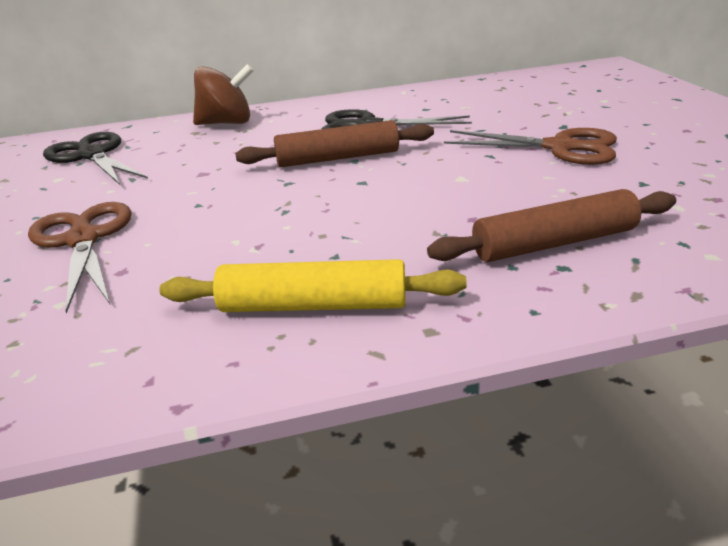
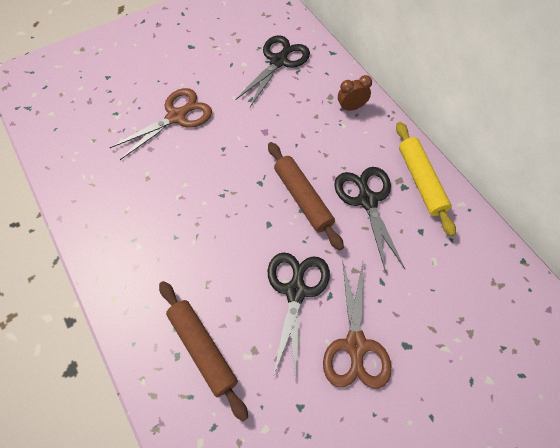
camera: 70 degrees right, 30 degrees up
yellow rolling pin [159,259,467,312] -> yellow rolling pin moved to [396,122,456,237]
brown spinning top [193,64,254,125] -> brown clock [338,75,372,111]
none -> black scissors [268,252,330,382]

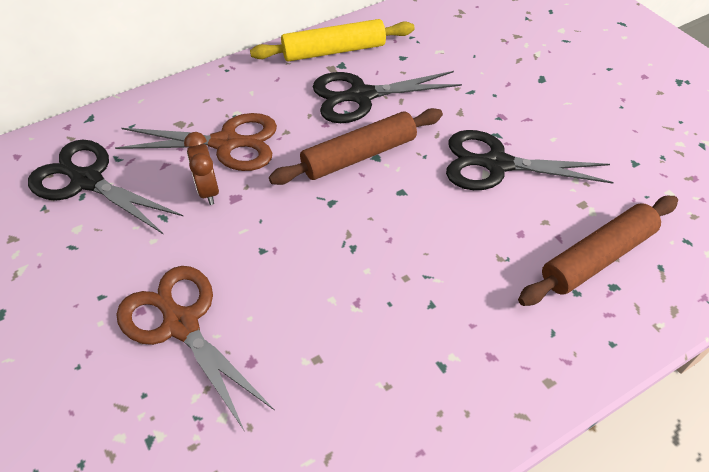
camera: 90 degrees left, 10 degrees down
brown scissors [323,260,391,389] -> brown scissors moved to [115,113,277,171]
brown clock [338,75,372,111] -> brown clock moved to [184,132,219,205]

